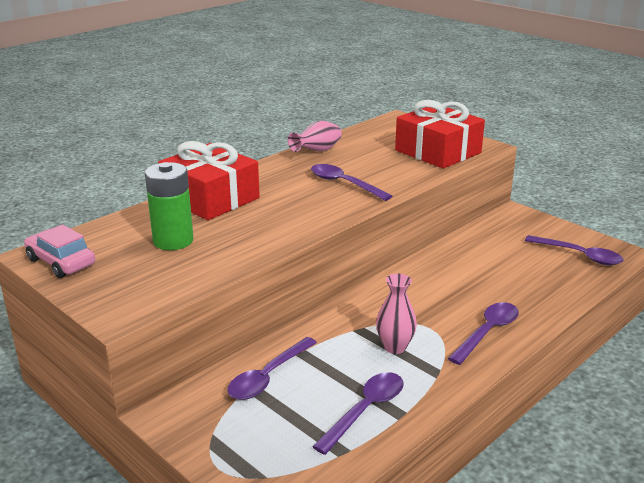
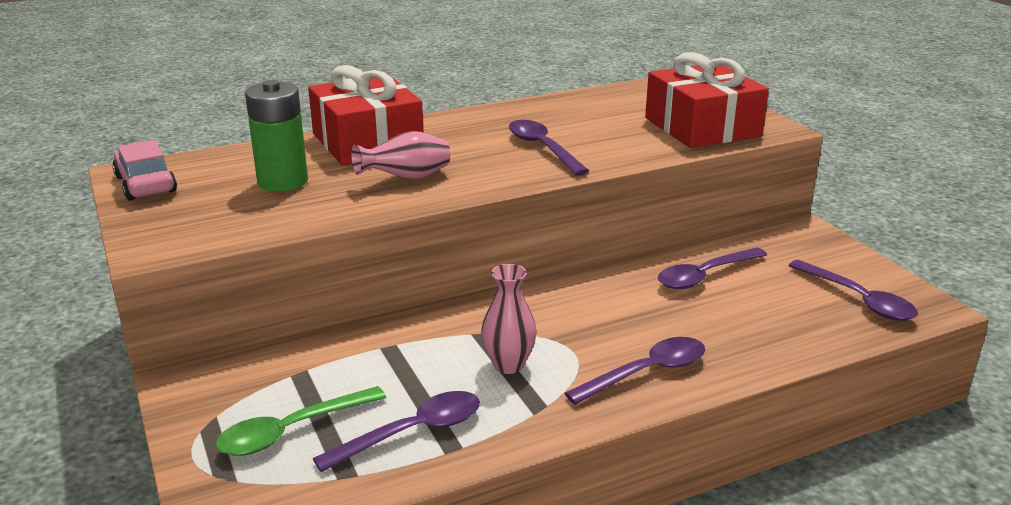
camera: 20 degrees right, 0 degrees up
purple spoon [227,337,317,400] -> purple spoon moved to [658,247,767,289]
pink vase [288,121,342,152] -> pink vase moved to [351,131,450,179]
none -> green spoon [215,386,386,456]

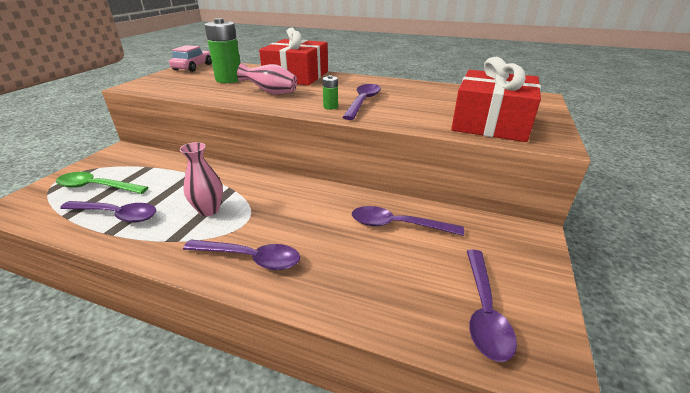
camera: 45 degrees right, 5 degrees up
none -> green battery [322,75,338,110]

